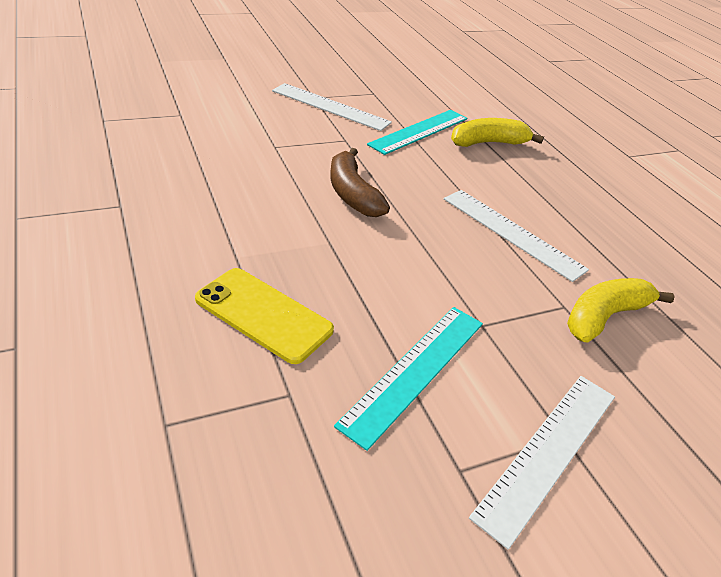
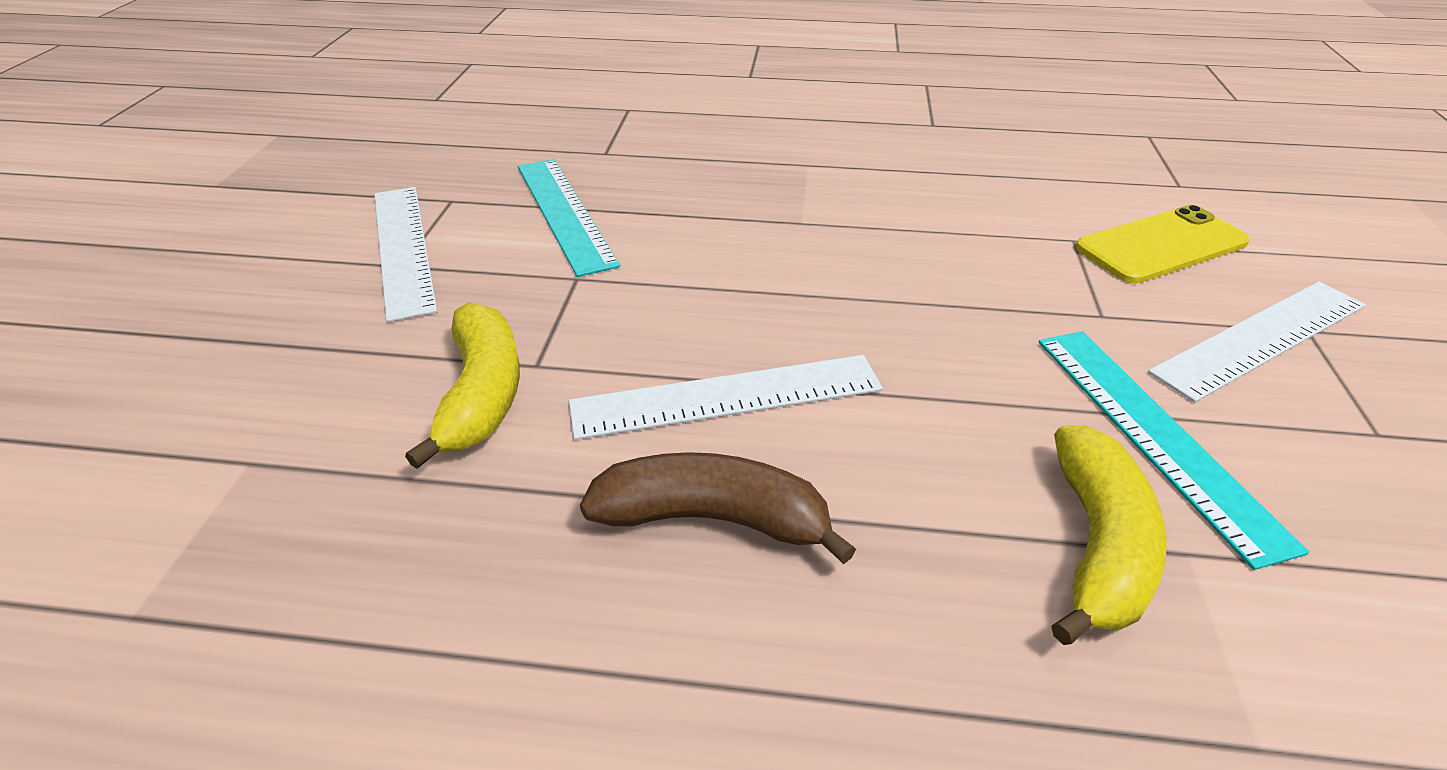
camera: 125 degrees right, 0 degrees up
yellow phone [195,268,334,364] -> yellow phone moved to [1076,205,1250,284]
brown banana [330,148,390,217] -> brown banana moved to [580,452,856,564]

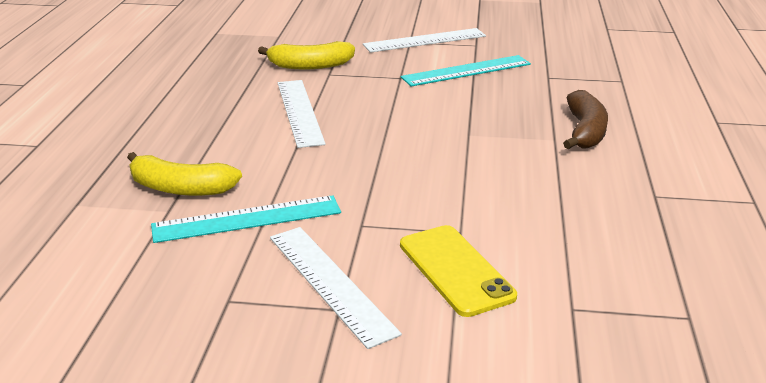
camera: 90 degrees right, 10 degrees down
brown banana [580,452,856,564] -> brown banana moved to [563,90,608,149]

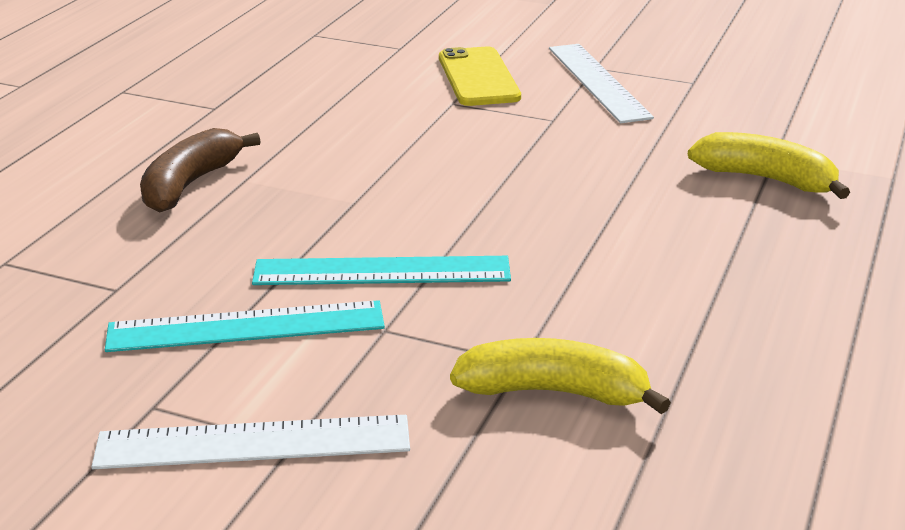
camera: 165 degrees left, 0 degrees up
turquoise ruler [151,195,341,243] -> turquoise ruler moved to [252,256,511,285]
white ruler [278,80,326,148] -> none

